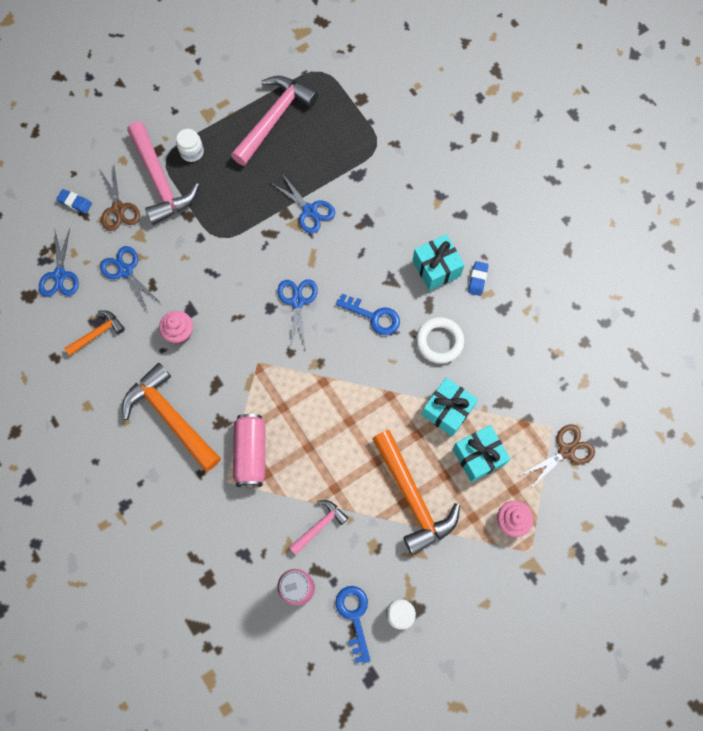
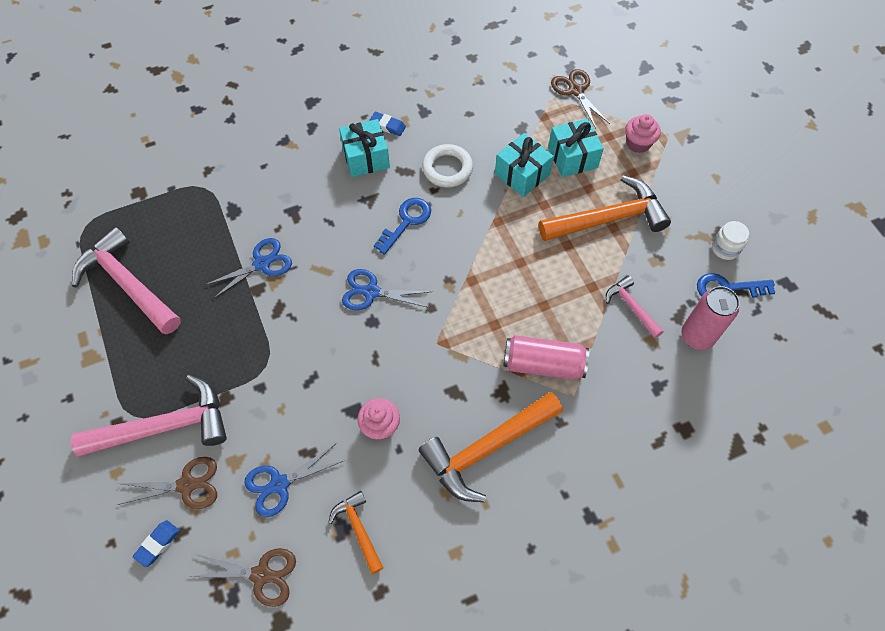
camera: 80 degrees left, 10 degrees down
blue scissors [39,228,79,297] -> brown scissors [189,548,296,607]
white jar [176,129,204,162] -> none

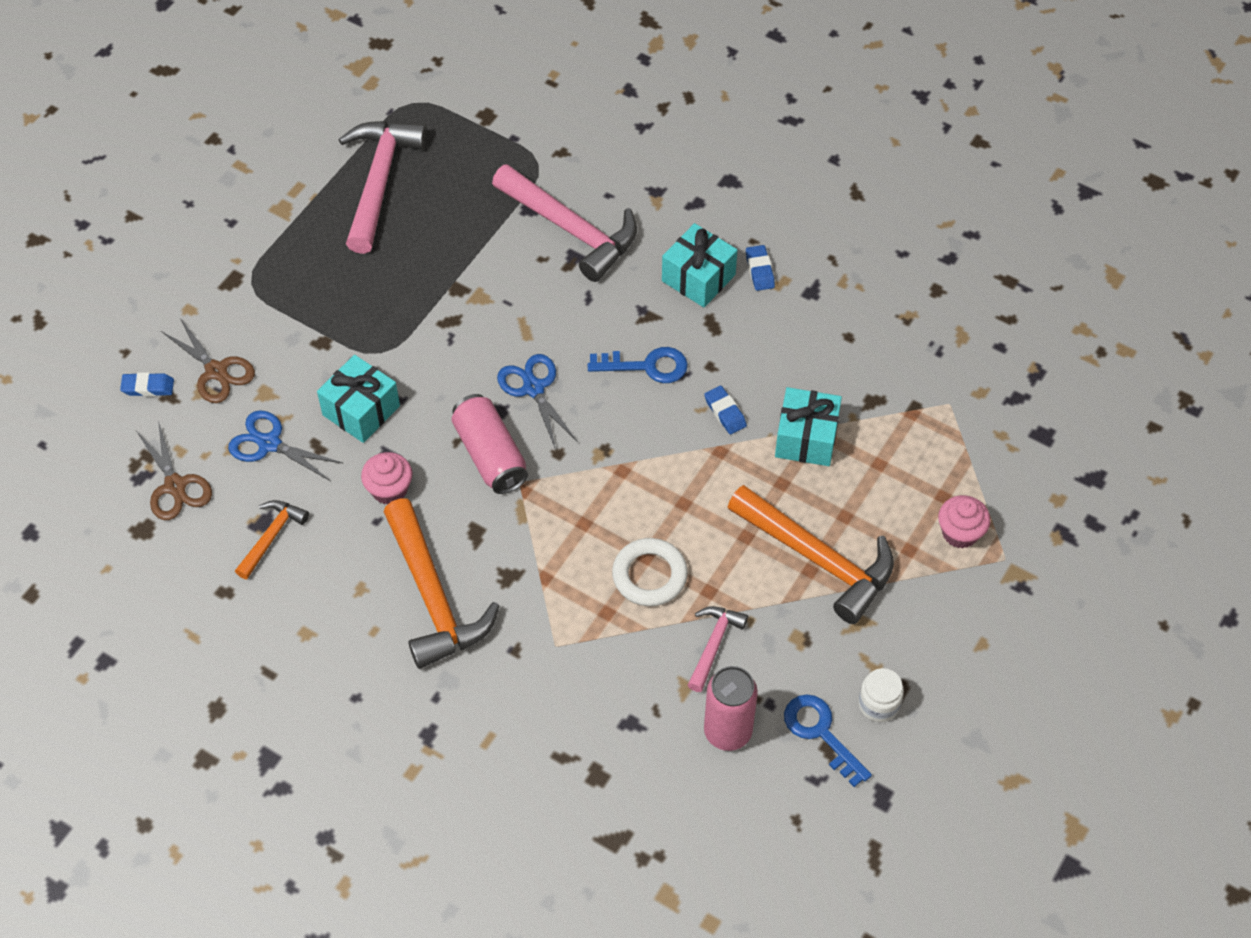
camera: 55 degrees right, 5 degrees down
pink hammer [71,375,227,456] -> pink hammer moved to [492,164,637,282]
blue scissors [205,238,292,299] -> none
orange hammer [419,392,563,502] -> orange hammer turned 135 degrees counterclockwise [384,498,499,669]
white ring [422,144,473,187] -> white ring moved to [612,538,688,606]
pink can [504,335,589,380] -> pink can moved to [451,394,528,494]
turquoise gift [548,119,604,177] -> turquoise gift moved to [317,355,400,443]
brown scissors [551,69,610,128] -> none
none -> blue eraser [704,386,747,434]

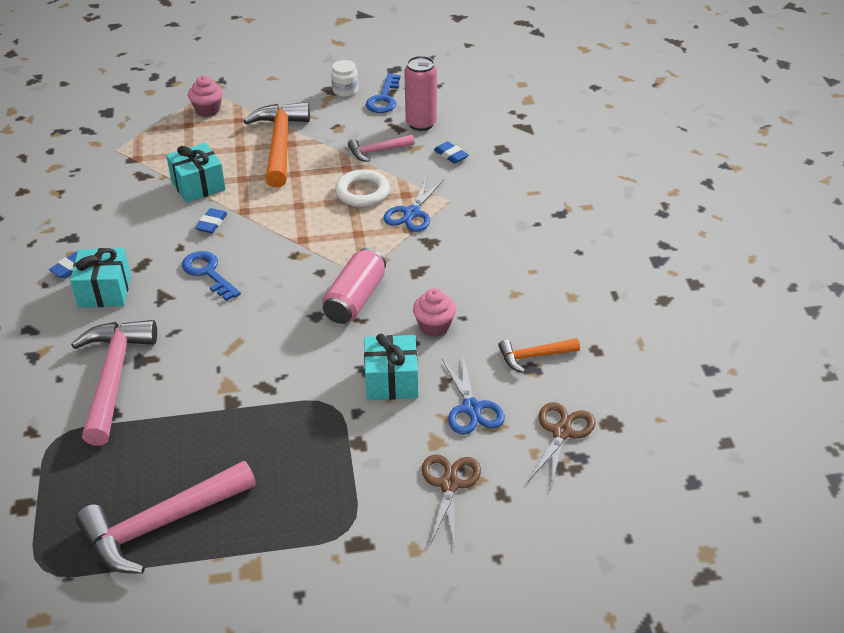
camera: 130 degrees left, 15 degrees down
blue eraser [120,372,174,397] -> blue eraser moved to [434,141,469,164]
orange hammer [384,498,499,669] -> none
blue scissors [497,354,578,450] -> blue scissors moved to [383,178,444,232]

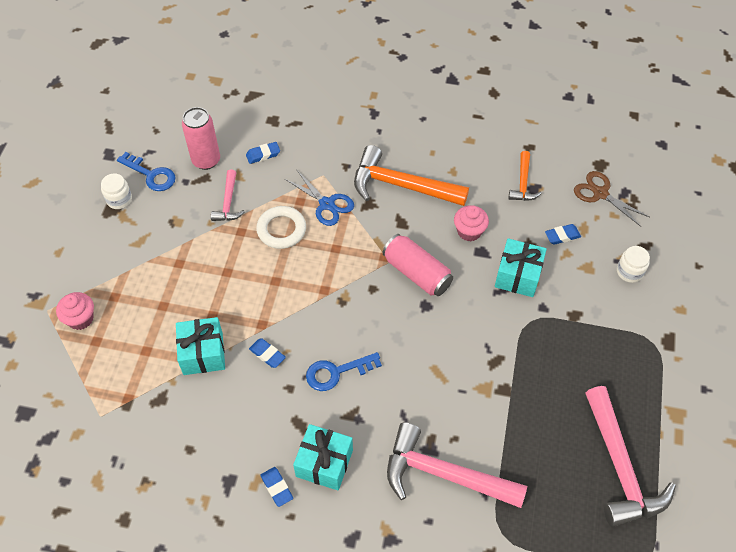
camera: 70 degrees left, 15 degrees up
orange hammer [243,102,310,187] -> orange hammer moved to [354,145,469,206]
brown scissors [422,454,481,548] -> white jar [617,246,650,283]
blue scissors [442,356,505,435] -> blue eraser [545,224,581,245]

